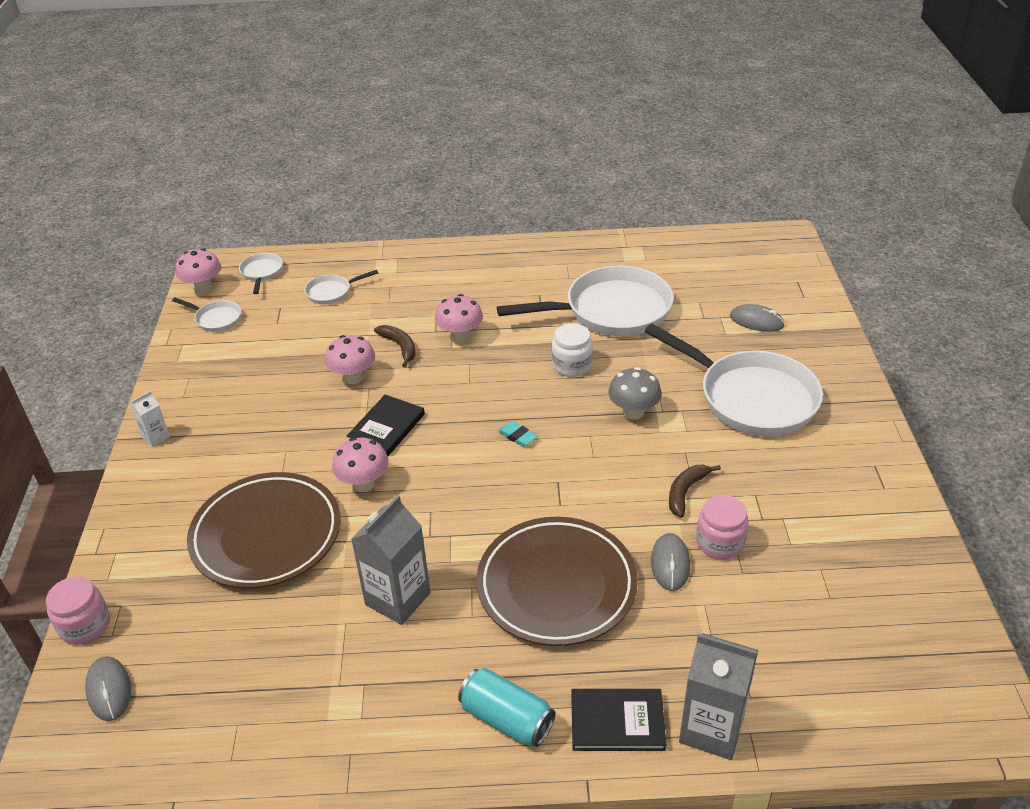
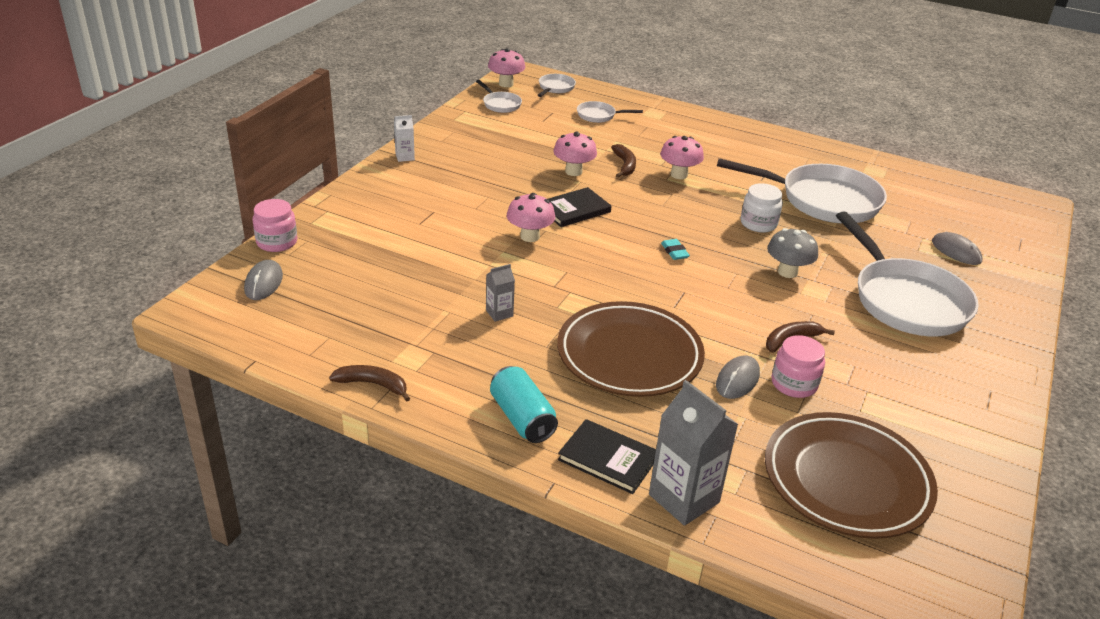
camera: 25 degrees right, 5 degrees down
brown plate [187,472,341,589] -> brown plate moved to [765,412,938,539]
grey carton [351,495,431,625] -> grey carton [486,264,515,322], size x0.51
none -> brown banana [329,365,410,402]

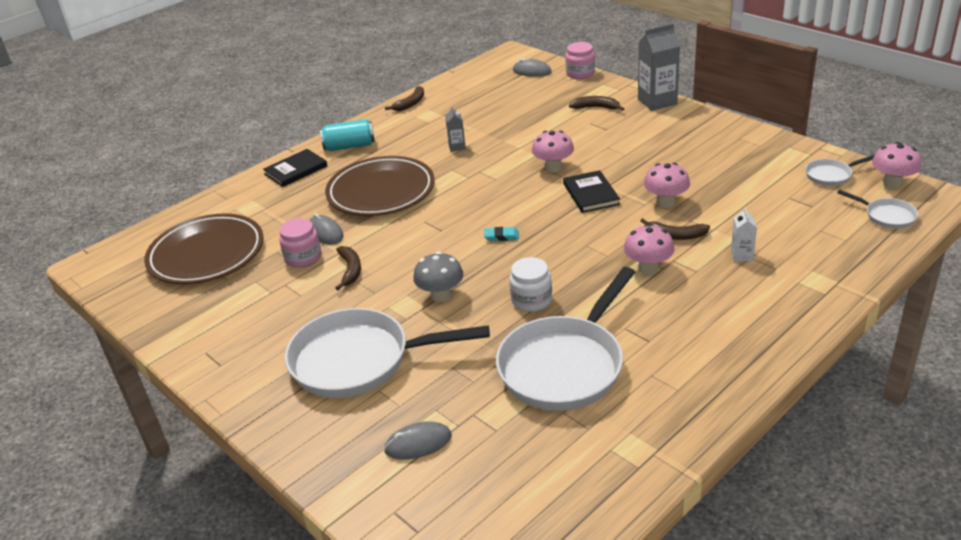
camera: 115 degrees right, 0 degrees up
white carton [394,115,415,162] -> white carton moved to [731,207,757,262]
white pan [577,101,643,123] -> none
grey carton [649,380,738,526] -> grey carton moved to [638,23,680,111]
none -> brown banana [569,96,625,111]

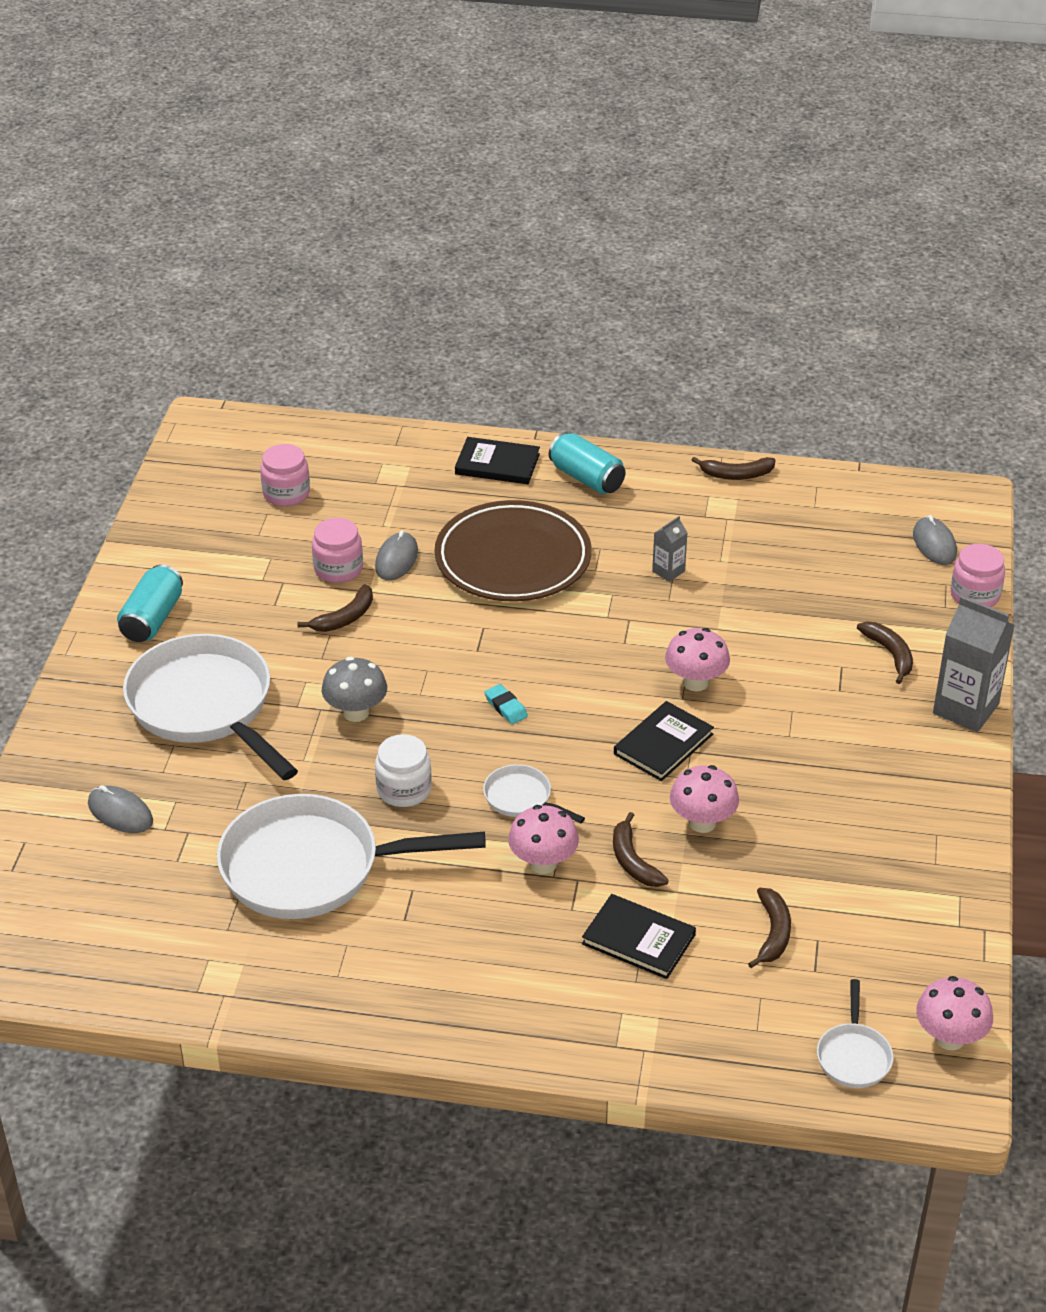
camera: 50 degrees right, 5 degrees up
brown plate [144,213,264,284] -> pink jar [260,444,310,506]
white carton [731,207,757,262] -> black book [582,894,696,979]
white pan [805,155,875,186] -> white pan moved to [483,764,585,824]
none -> turquoise can [117,564,183,642]
none -> brown banana [748,888,791,968]

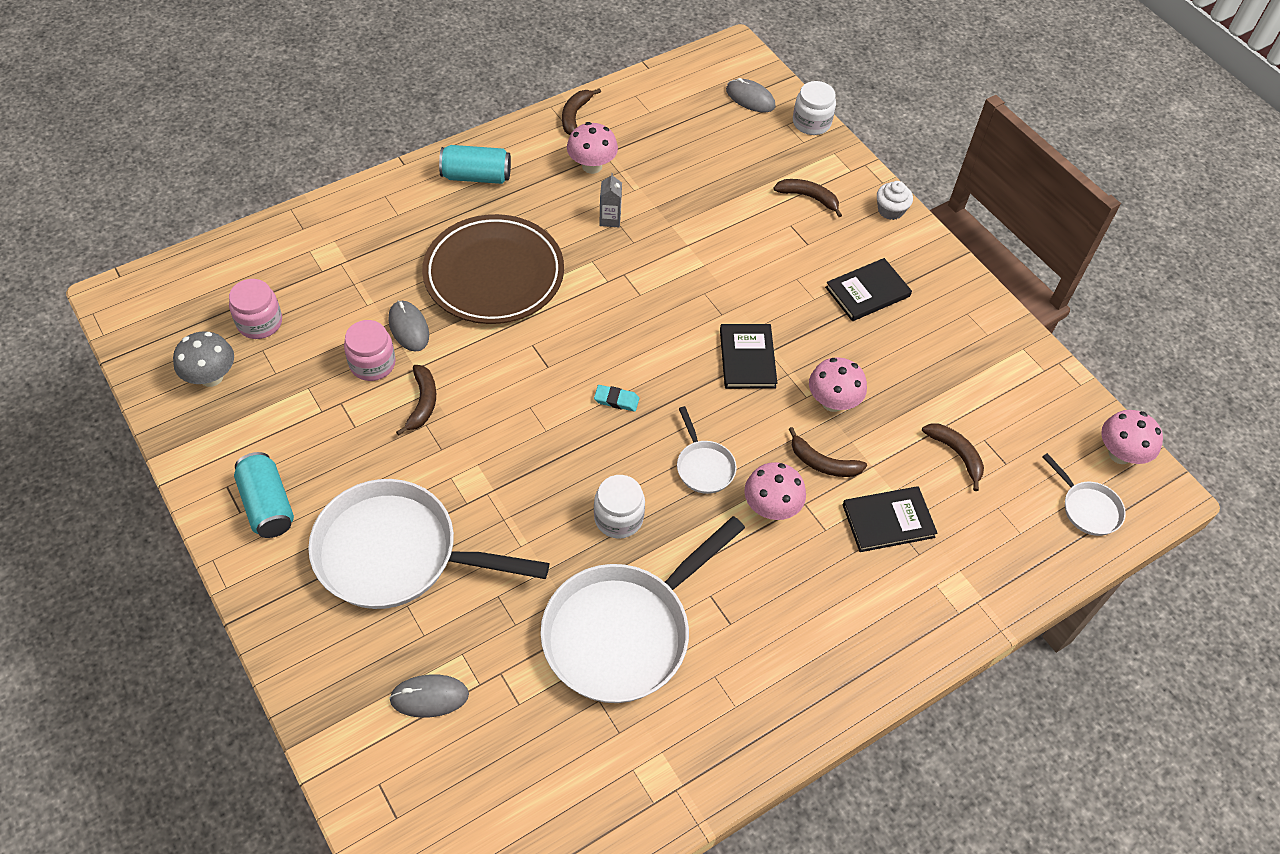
camera: 45 degrees left, 15 degrees up
grey mushroom [322,657,387,722] -> grey mushroom moved to [173,331,234,387]
black book [455,437,540,484] -> black book moved to [825,258,912,321]
white pan [483,764,585,824] -> white pan turned 105 degrees counterclockwise [677,406,737,494]
pink mushroom [665,628,730,691] -> pink mushroom moved to [567,122,618,174]
brown banana [692,457,776,480] -> brown banana turned 150 degrees clockwise [562,88,601,135]
grey carton [933,596,1015,732] -> white cupcake [877,181,913,220]
pink jar [951,544,1005,607] -> white jar [793,81,836,135]

